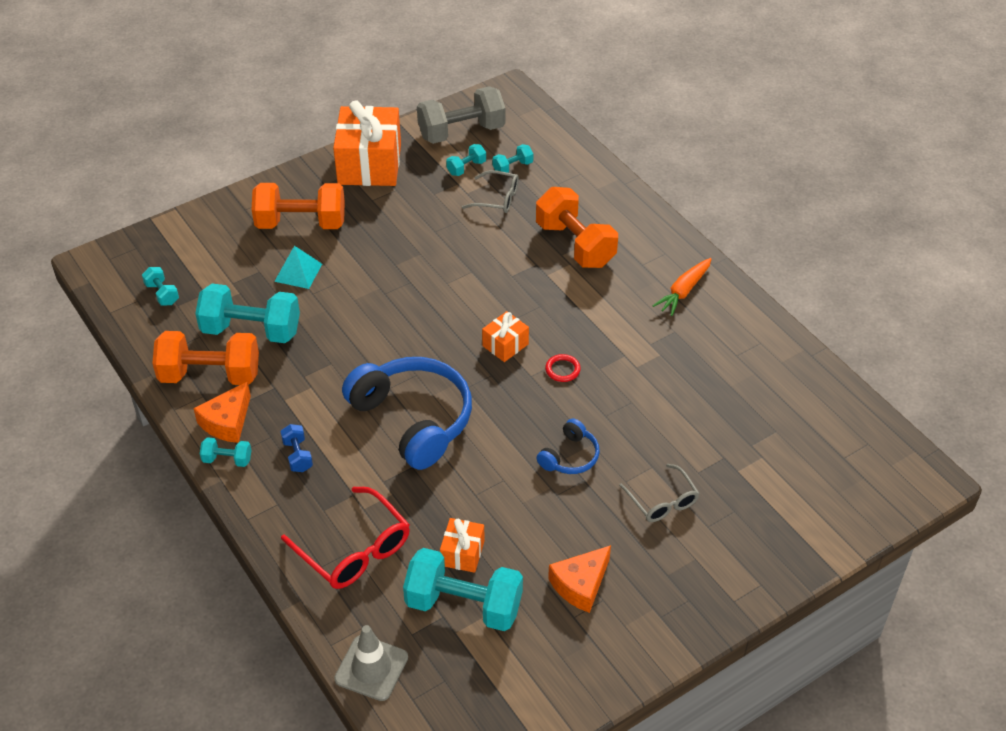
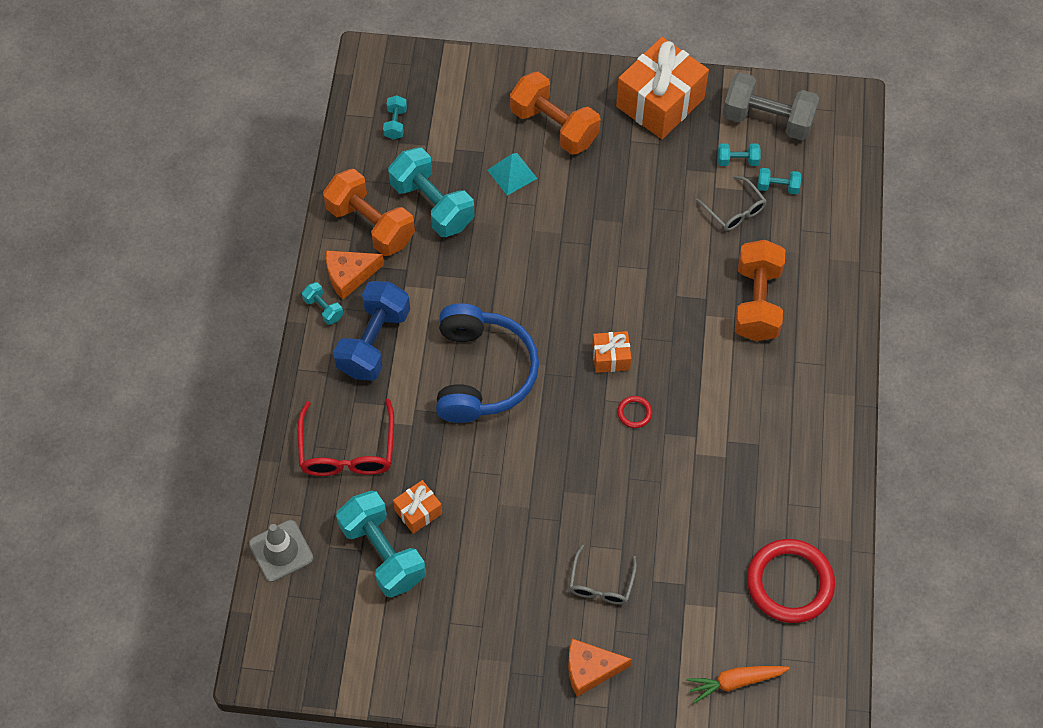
camera: 40 degrees right, 15 degrees up
blue dumbbell [280,424,313,472] -> blue dumbbell [333,281,410,381], size x2.16
blue headphones [537,418,600,474] -> none
orange cheese [548,545,611,613] -> orange cheese moved to [568,639,632,697]
orange carrot [652,258,711,316] -> orange carrot moved to [686,666,790,703]
none -> red ring [747,539,835,623]

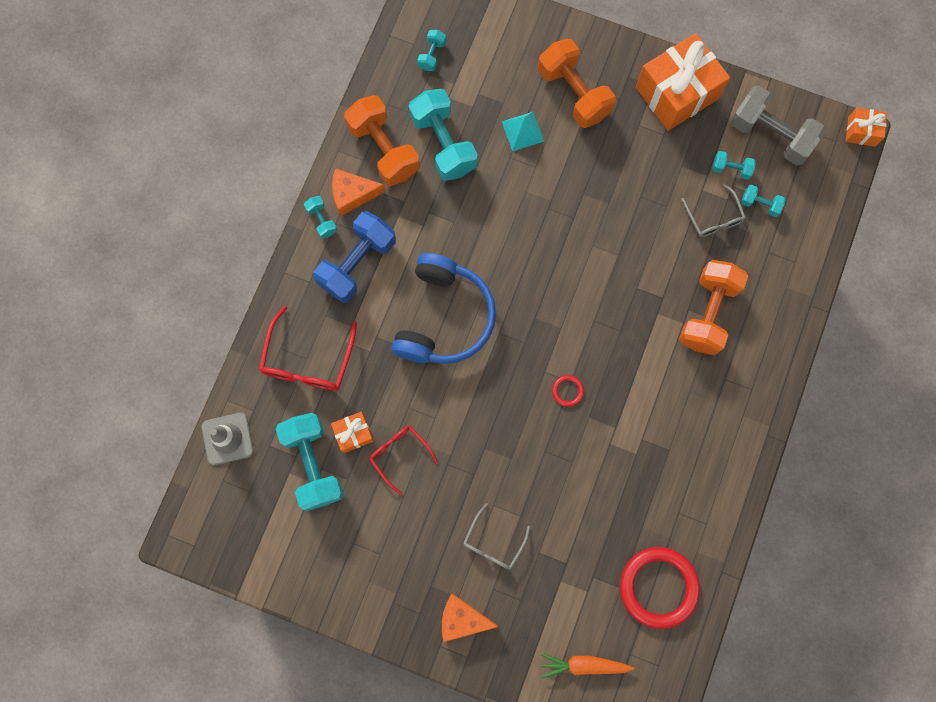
camera: 15 degrees right, 15 degrees up
orange gift [592,331,631,373] -> orange gift moved to [846,108,887,147]
none -> red glasses [369,426,438,495]

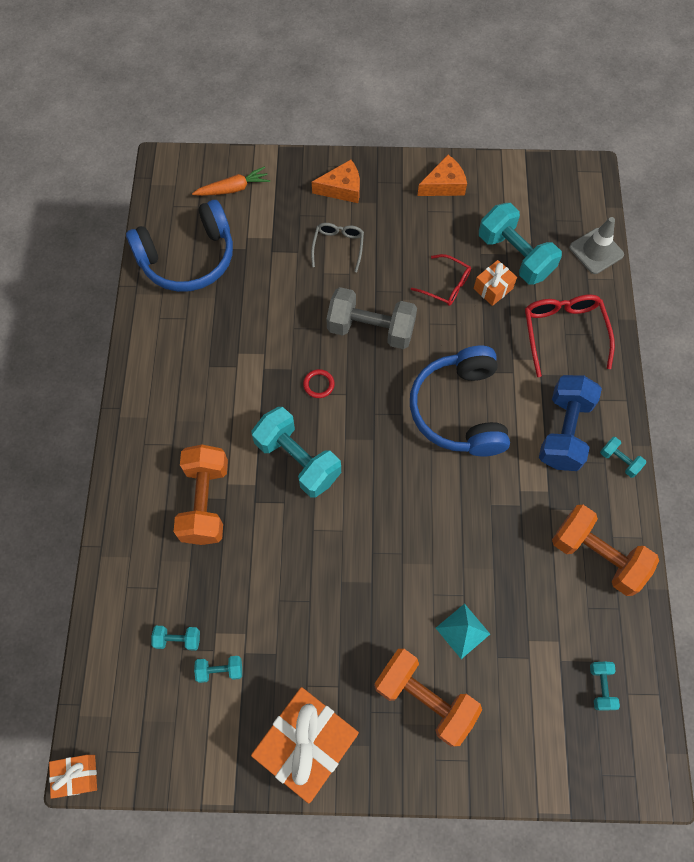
camera: 160 degrees right, 10 degrees down
orange cheese [332,168,386,216] -> orange cheese moved to [417,155,467,196]
turquoise dumbbell [409,89,478,181] -> turquoise dumbbell moved to [251,407,341,498]
red ring [620,547,700,629] -> blue headphones [126,200,233,292]
grey glasses [681,184,746,237] -> none
grey dumbbell [731,86,826,166] -> grey dumbbell moved to [326,287,417,349]

